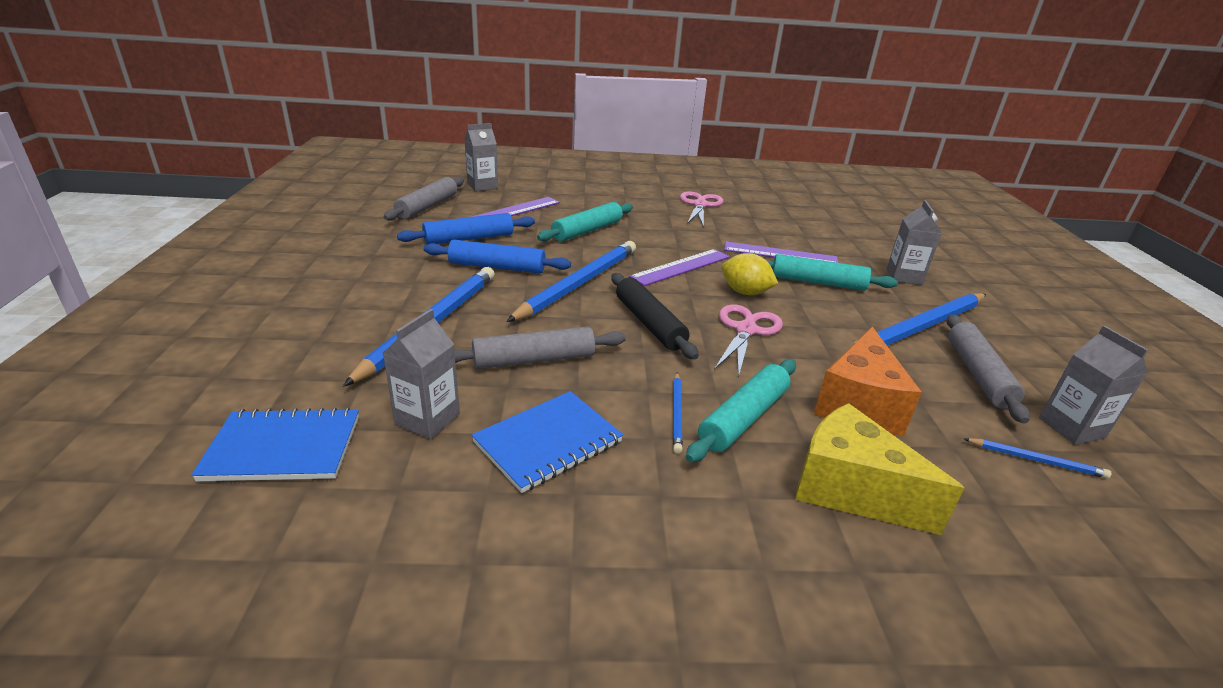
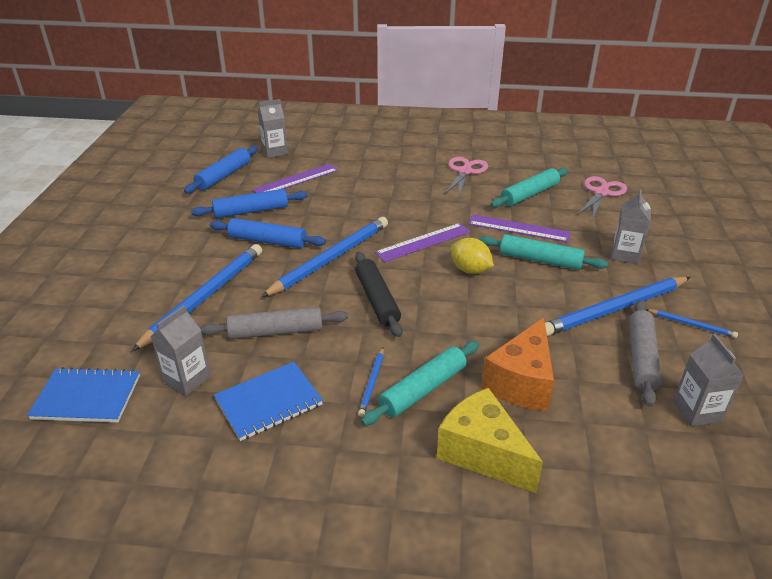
camera: 10 degrees right, 5 degrees up
grey rolling pin [384,177,464,221] -> blue rolling pin [184,146,258,193]
turquoise rolling pin [537,202,633,241] -> turquoise rolling pin moved to [491,168,568,208]
pink scissors [714,304,783,378] -> pink scissors moved to [577,176,627,220]
blue pencil [963,438,1111,479] -> blue pencil moved to [646,309,738,338]

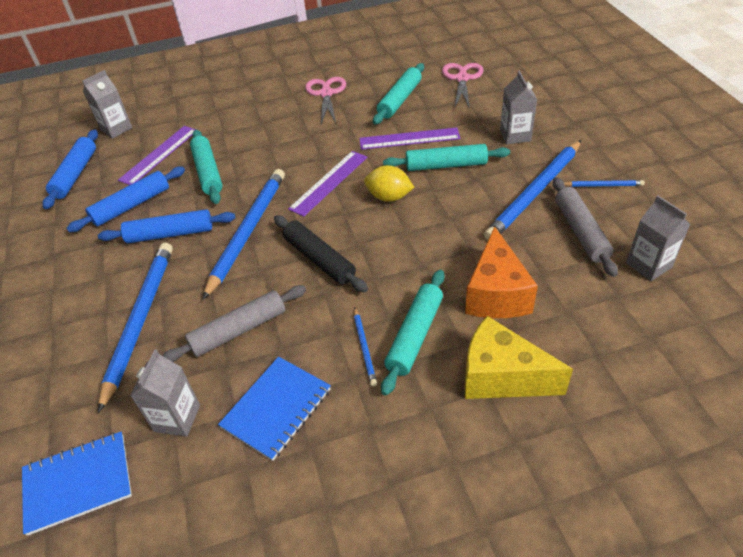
camera: 20 degrees left, 10 degrees up
none -> turquoise rolling pin [190,130,222,204]

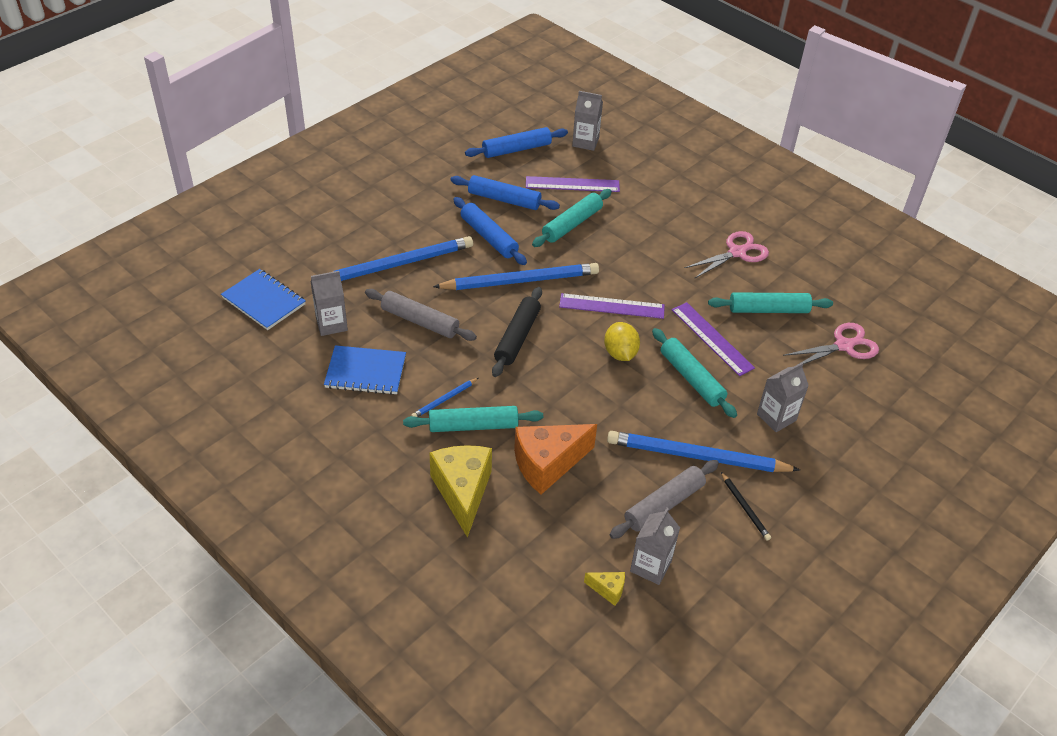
camera: 55 degrees right, 0 degrees up
blue pencil [564,180,645,187] -> black pencil [721,472,771,541]
none -> yellow cheese [584,572,625,606]

